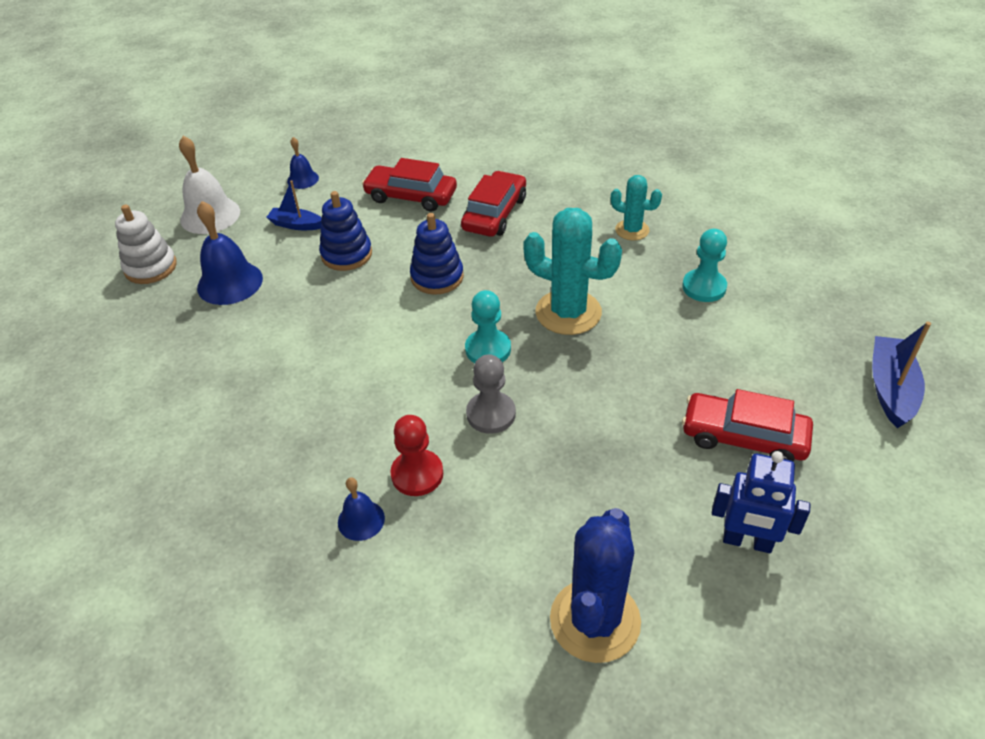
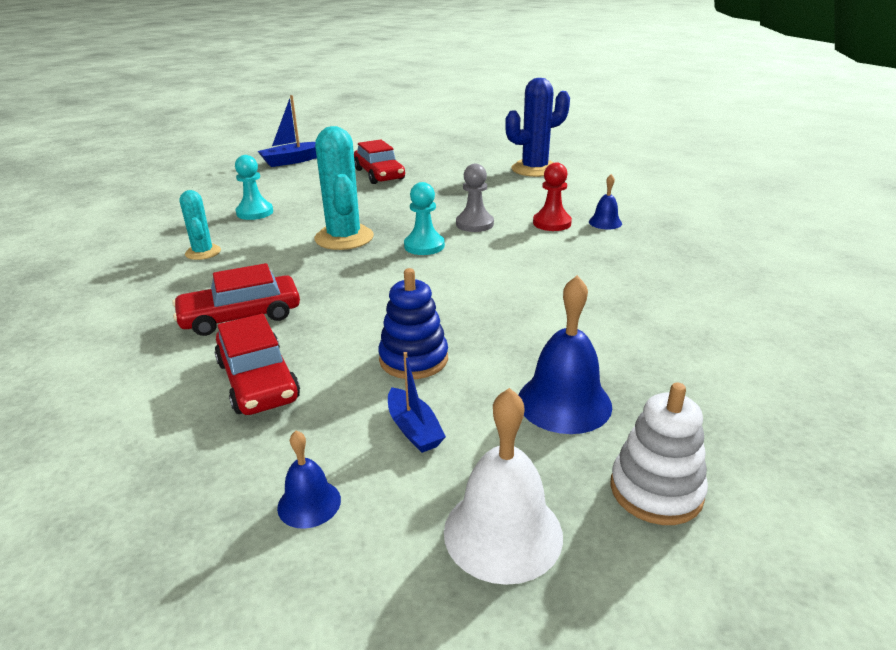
camera: 135 degrees left, 15 degrees down
blue stacking toy [410,213,464,295] -> none
blue robot [712,451,811,553] -> none

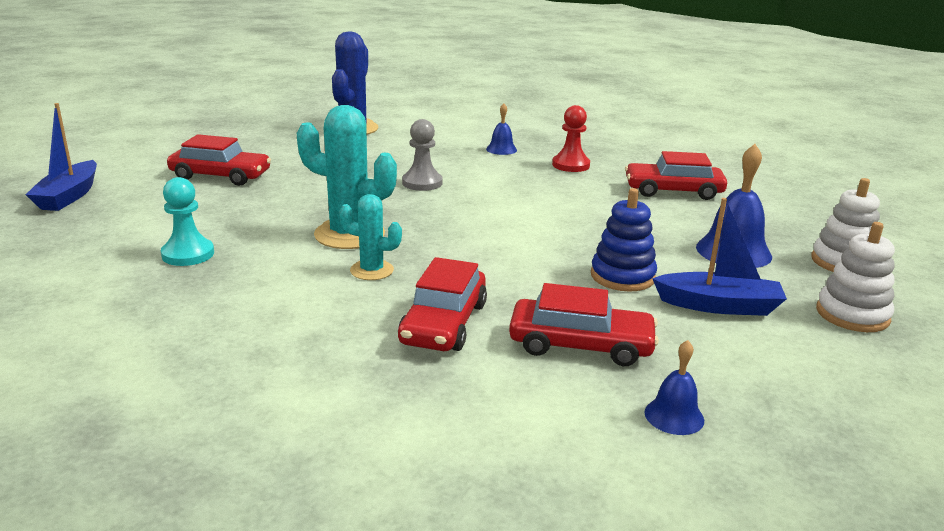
camera: 55 degrees left, 5 degrees down
turquoise cactus [179,190,221,260] -> turquoise cactus moved to [339,194,402,280]
blue bell [277,431,341,529] -> blue bell moved to [644,340,704,435]
blue boat [388,352,446,453] -> blue boat [652,198,787,316], size x1.55
turquoise pawn [404,182,445,255] -> none
white bell [444,388,563,585] -> white stacking toy [816,222,895,332]
red pawn [533,162,572,231] -> red pawn moved to [552,105,590,172]
none -> red car [625,151,727,200]

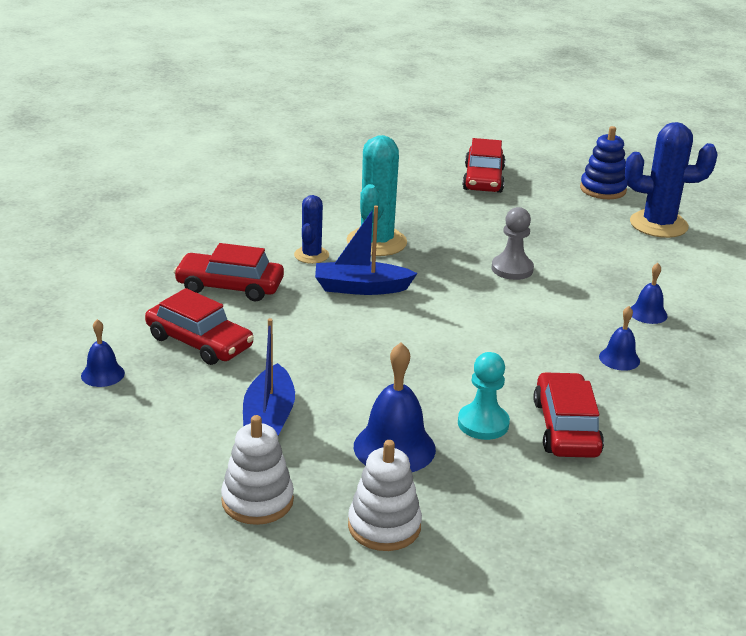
camera: 85 degrees right, 5 degrees up
blue boat [25,103,97,211] -> blue boat moved to [315,206,418,295]
turquoise pawn [161,177,214,266] -> turquoise pawn moved to [458,352,510,440]
turquoise cactus [339,194,402,280] -> blue cactus [294,195,329,264]
red car [509,283,659,366] -> red car turned 60 degrees counterclockwise [145,288,254,365]
red pawn [552,105,590,172] -> blue bell [599,306,640,371]
blue stacking toy [591,188,657,292] -> blue stacking toy moved to [580,126,628,199]

